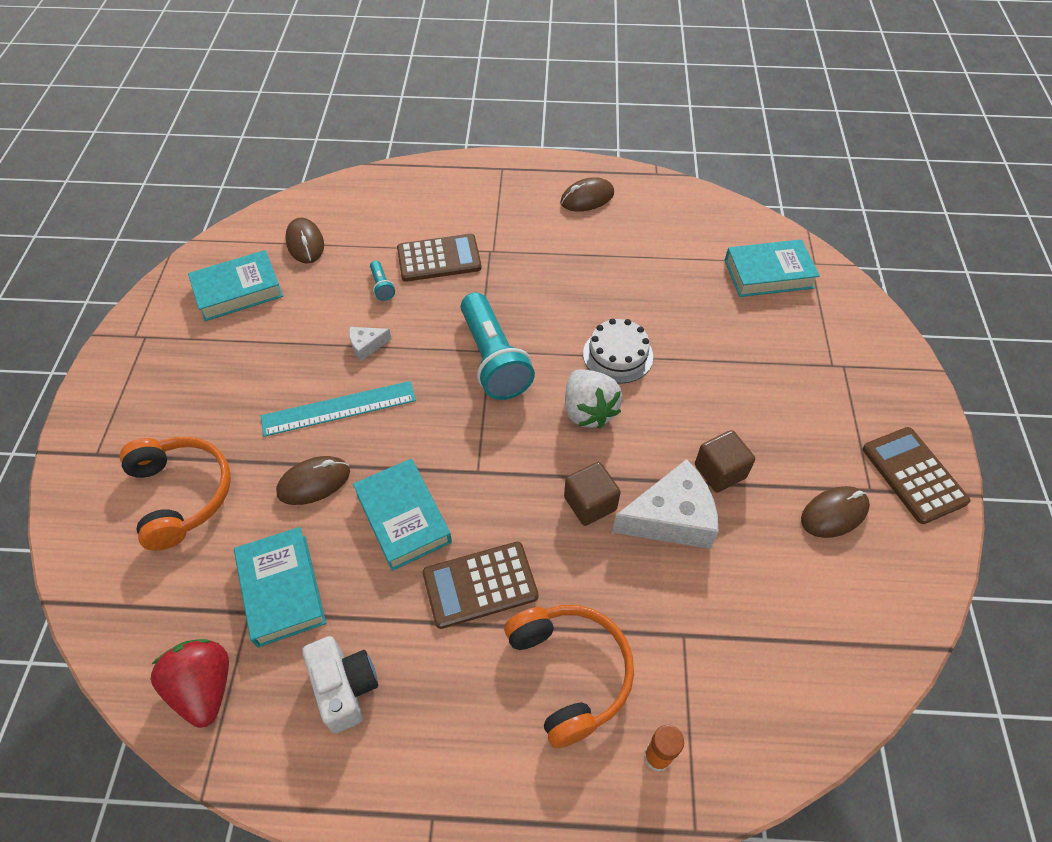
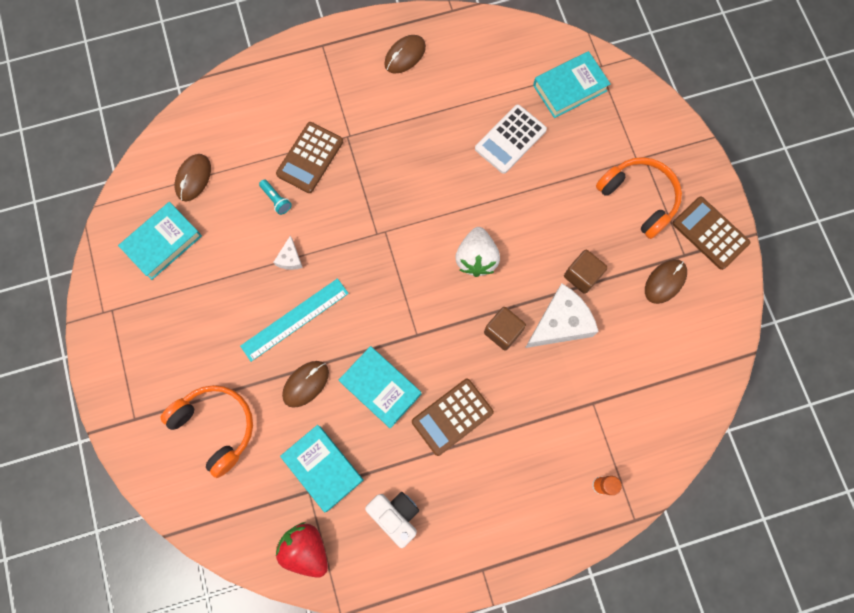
camera: 20 degrees left, 20 degrees up
brown mouse [285,218,324,264] -> brown mouse turned 60 degrees clockwise [175,154,211,201]
white cheese [349,327,392,361] -> white cheese turned 45 degrees counterclockwise [274,236,303,270]
brown calculator [397,234,482,282] -> brown calculator turned 150 degrees clockwise [276,122,343,193]
turquoise flashlight [461,292,535,400] -> none
orange headphones [504,605,634,748] -> orange headphones moved to [596,157,682,239]
white strawberry [565,369,622,429] -> white strawberry turned 45 degrees clockwise [455,227,500,277]
white cake [583,318,653,384] -> none
none -> white calculator [475,104,547,174]

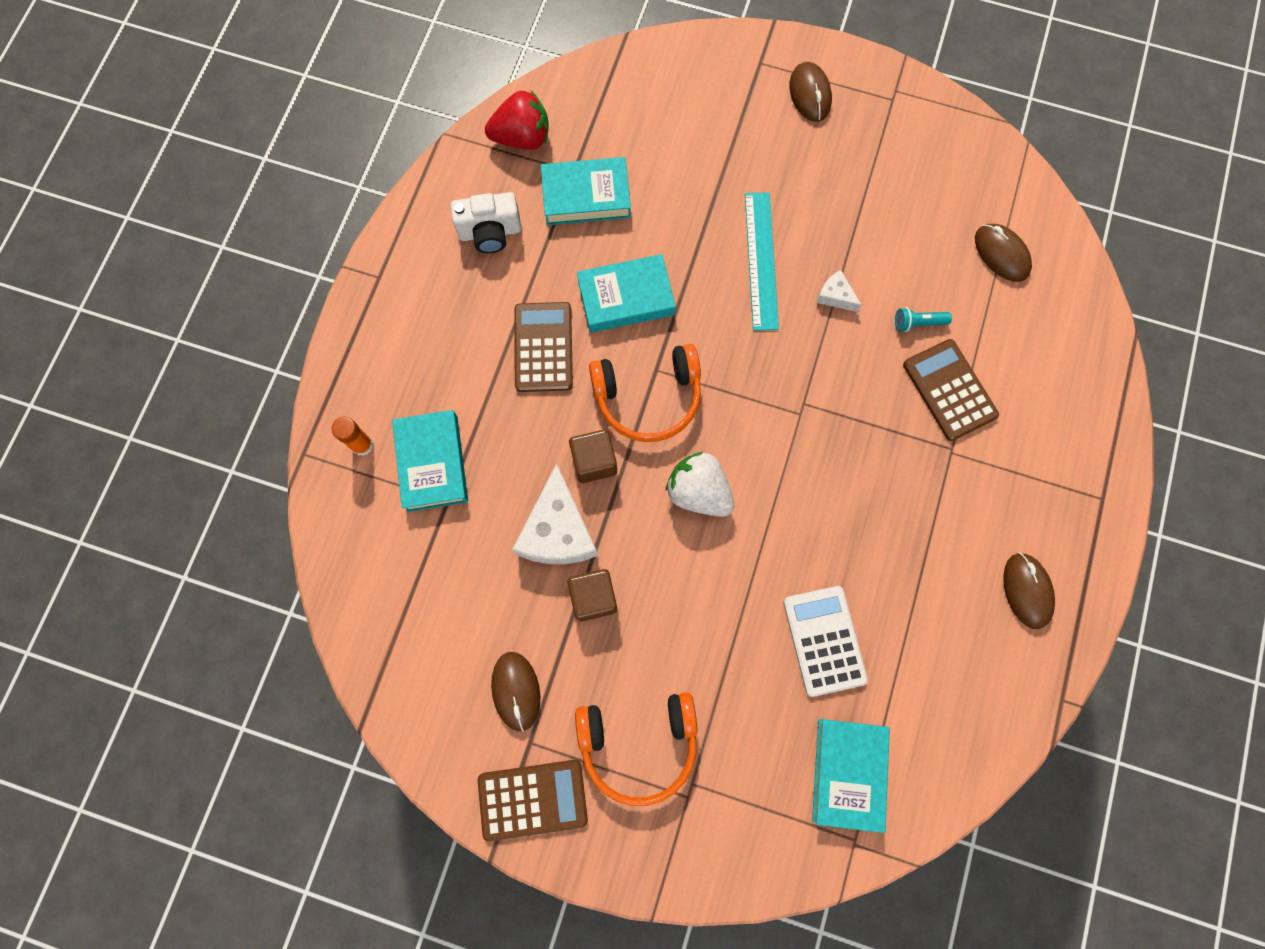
camera: 125 degrees right, 0 degrees up
turquoise book [118,202,202,280] -> turquoise book moved to [392,410,468,512]
orange headphones [160,385,253,478] -> orange headphones moved to [589,344,701,442]
brown mouse [282,361,329,408] -> brown mouse moved to [790,62,832,122]

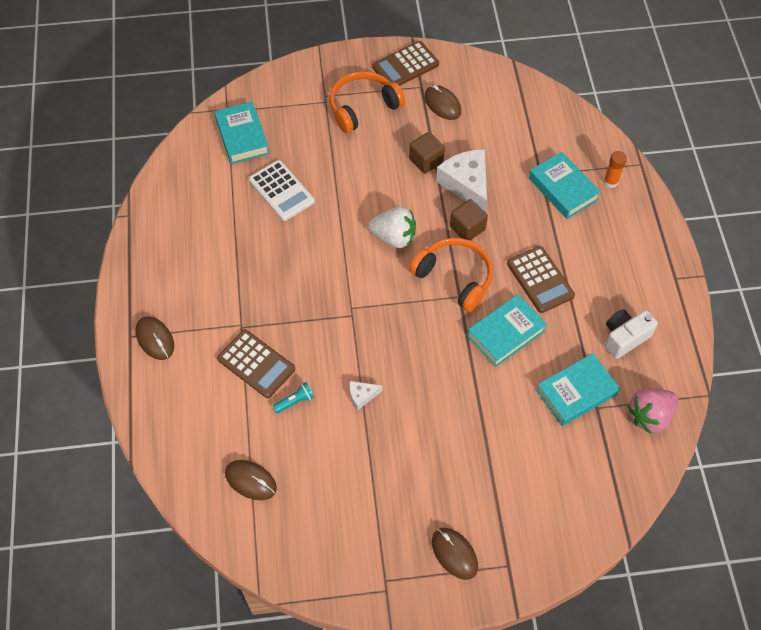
camera: 155 degrees right, 15 degrees down
red strawberry [485,91,549,150] -> pink strawberry [628,388,678,434]
orange headphones [589,344,701,442] -> orange headphones turned 75 degrees clockwise [409,238,493,312]
turquoise ruler [745,193,779,331] -> none
white cheese [816,270,861,312] -> white cheese turned 150 degrees clockwise [349,381,382,411]
brown mouse [1003,552,1055,629] -> brown mouse moved to [136,317,174,360]

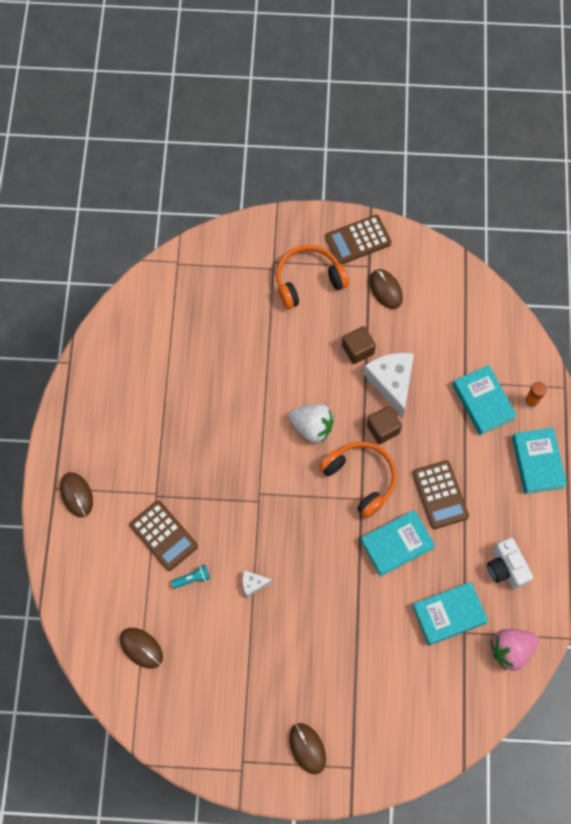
camera: 10 degrees right, 10 degrees up
turquoise book [214,102,269,164] -> turquoise book moved to [512,428,567,494]
white calculator [249,160,315,221] -> none
white camera [605,309,658,359] -> white camera turned 90 degrees counterclockwise [487,538,533,589]

